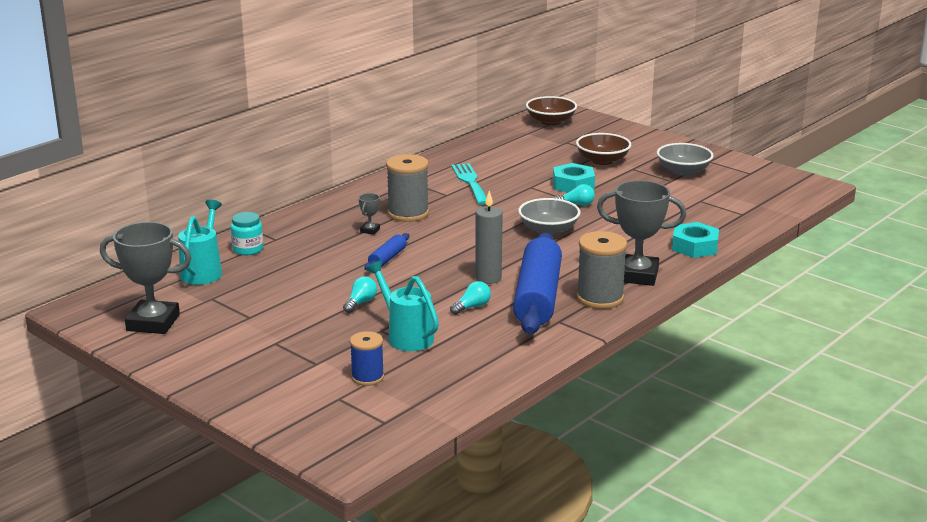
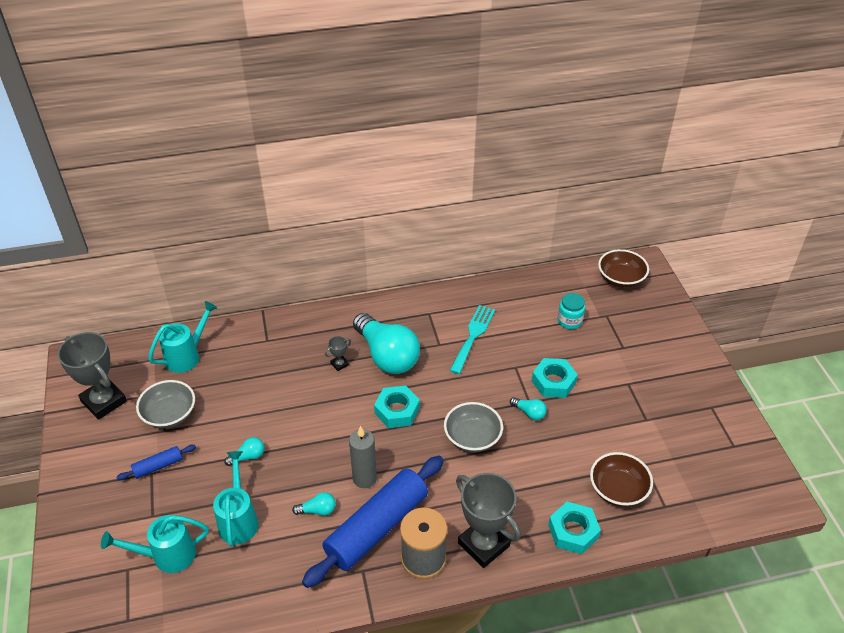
camera: 35 degrees right, 20 degrees up
turquoise jar [231,212,263,255] -> turquoise jar moved to [558,293,585,329]
blue spool [350,331,384,386] -> turquoise watering can [101,515,209,573]
blue rolling pin [364,233,409,270] -> blue rolling pin moved to [116,445,196,480]
grey spool [386,154,429,222] -> turquoise light bulb [353,313,420,374]
brown bowl [576,133,631,165] -> brown bowl moved to [590,452,653,507]
grey bowl [657,143,714,176] -> grey bowl moved to [136,380,195,428]
none -> turquoise nut [374,385,420,428]

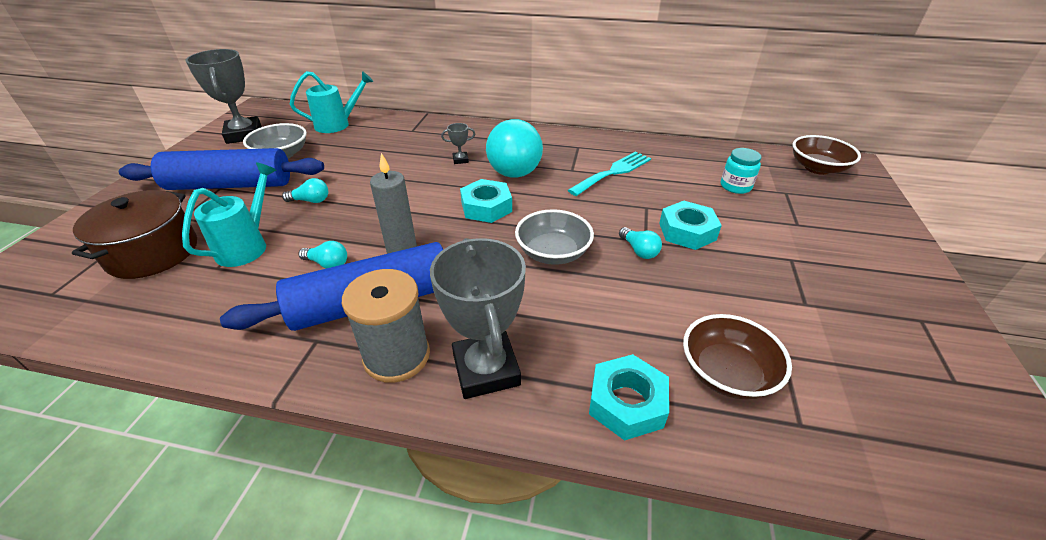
camera: 25 degrees right, 5 degrees down
turquoise watering can [101,515,209,573] -> brown pot [72,190,197,279]
blue rolling pin [116,445,196,480] -> blue rolling pin [119,148,324,190], size x2.26

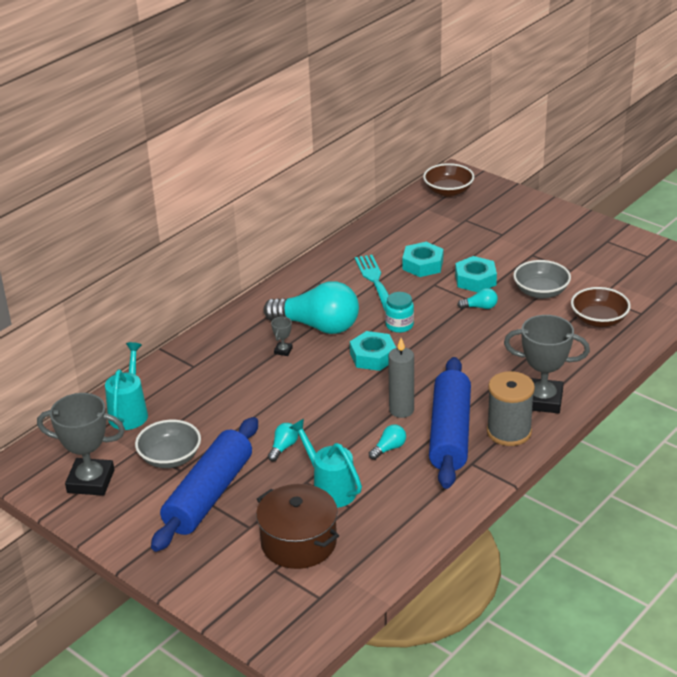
camera: 60 degrees left, 5 degrees down
grey bowl [515,209,594,265] -> grey bowl moved to [513,260,571,299]
turquoise nut [589,354,669,441] -> turquoise nut moved to [402,242,443,277]
turquoise jar [721,148,762,194] -> turquoise jar moved to [385,292,414,333]

